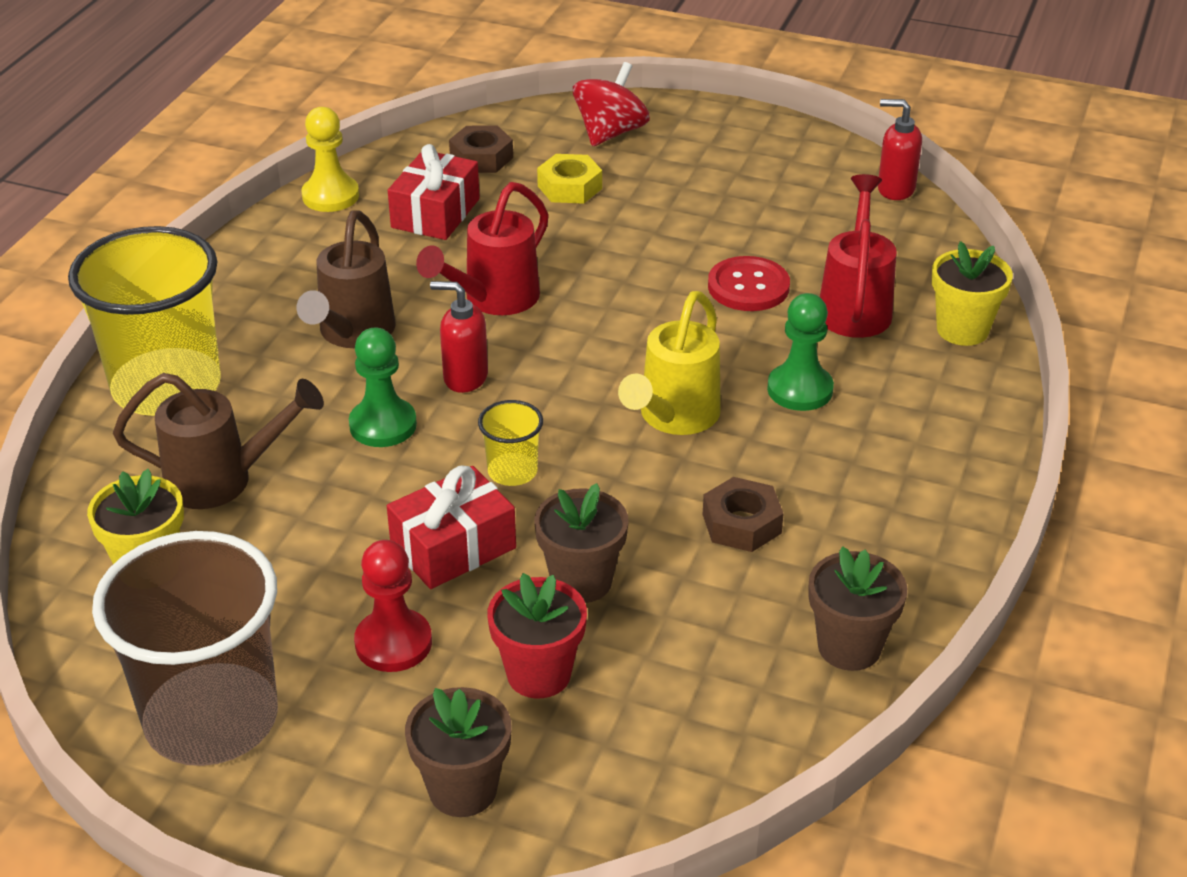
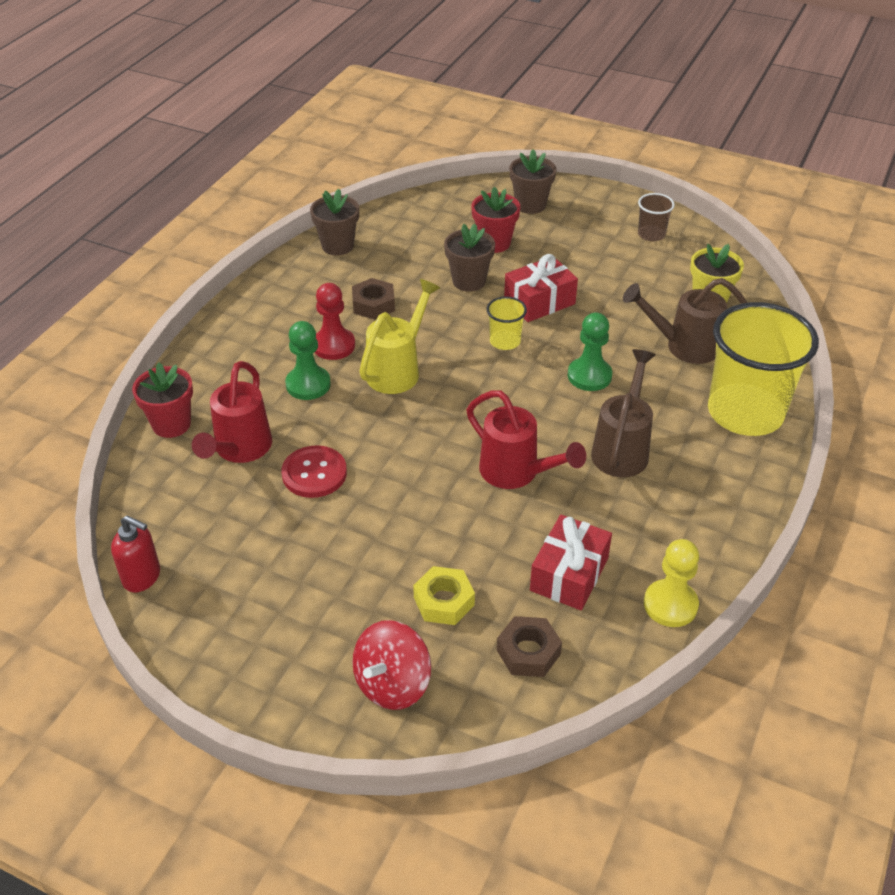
camera: 175 degrees left, 5 degrees up
brown cup [92,531,278,766] -> brown cup [638,193,675,241], size x0.43
red pawn [354,540,432,672] -> red pawn moved to [314,283,355,360]
red watering can [416,182,549,315] -> red watering can turned 90 degrees clockwise [466,390,586,489]
red soap dispenser [430,281,488,393] -> none
yellow flower pot [932,241,1013,346] -> red flower pot [132,363,193,438]

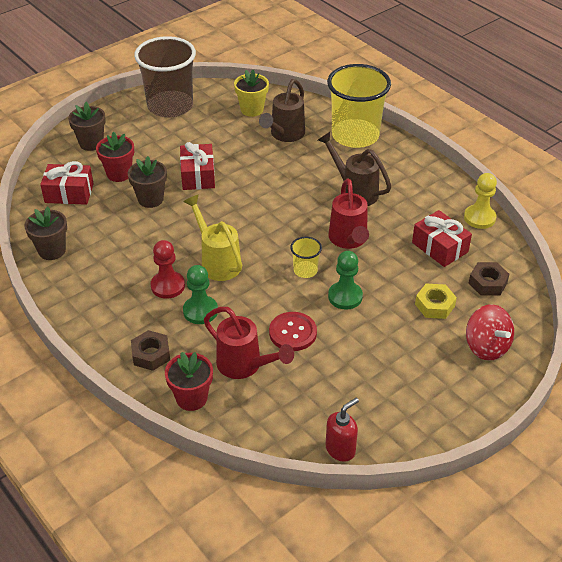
camera: 65 degrees left, 0 degrees up
brown nut [352,278,395,320] -> brown nut moved to [131,330,170,371]
red watering can [466,390,586,489] -> red watering can turned 105 degrees clockwise [329,179,369,249]
yellow cup [486,297,527,350] -> yellow cup moved to [290,237,322,278]
green pawn [568,313,612,391] -> green pawn moved to [328,251,363,310]
brown cup [638,193,675,241] -> brown cup [134,36,196,118], size x2.30
none -> red gift [40,161,94,205]

